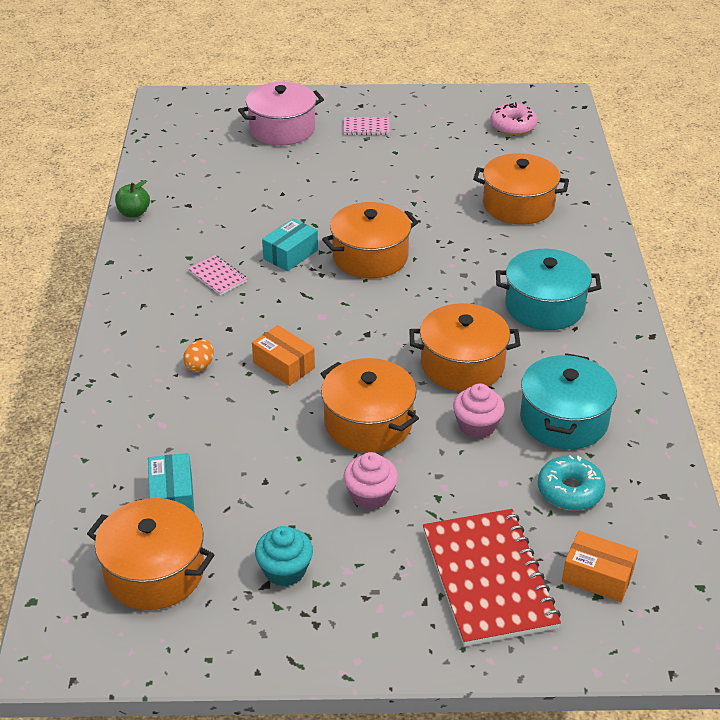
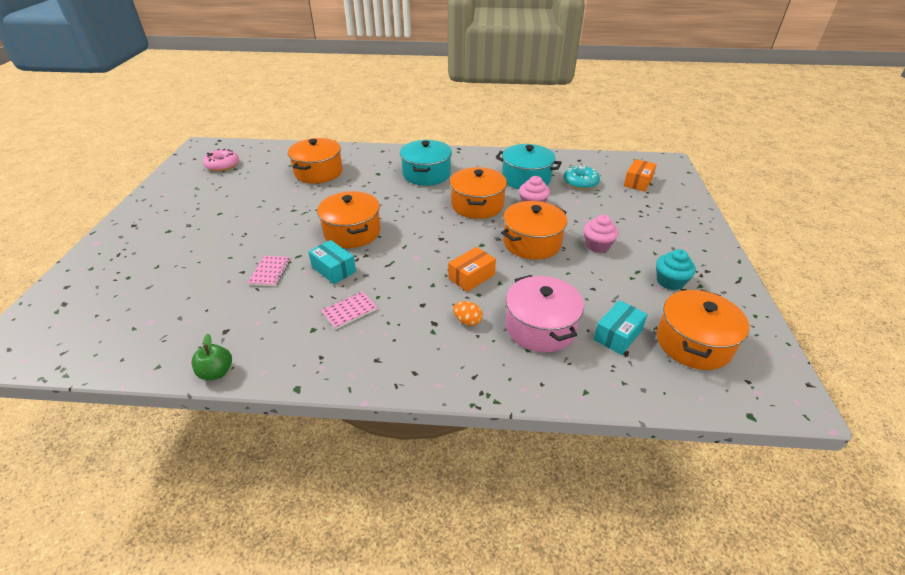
camera: 85 degrees left, 0 degrees up
turquoise box [148,453,195,513] -> turquoise box turned 45 degrees counterclockwise [593,300,648,355]
pink pot [238,82,324,146] -> pink pot moved to [505,275,584,353]
pink notebook [344,117,389,135] -> pink notebook moved to [248,256,291,286]
red notebook [423,509,561,646] -> none

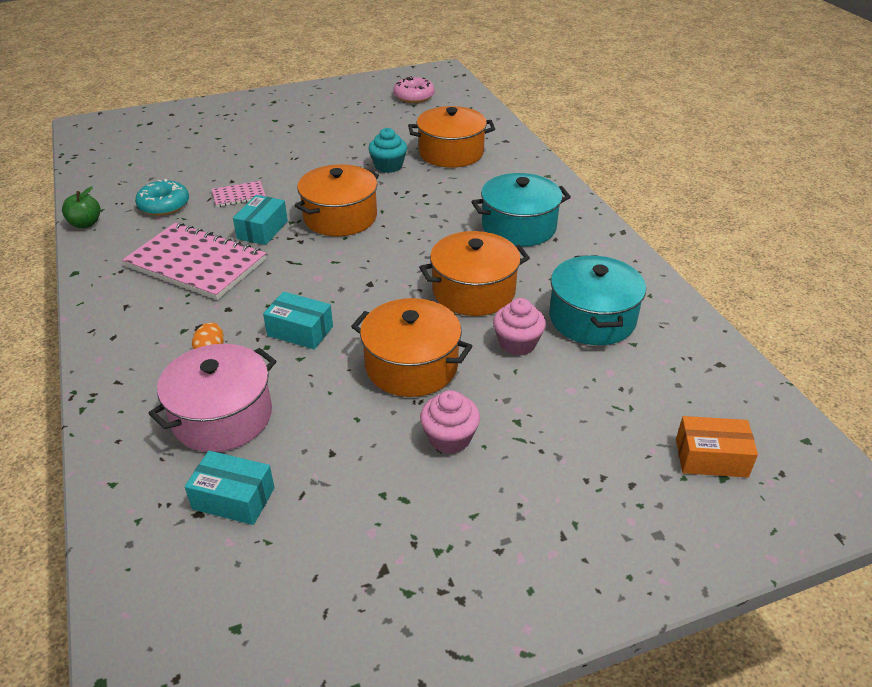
camera: 65 degrees right, 0 degrees up
pink notebook [321,291,377,329] -> pink notebook [122,223,266,300], size x2.16
orange box [448,247,496,292] -> turquoise box [263,292,333,349]
turquoise donut [564,165,600,190] -> turquoise donut moved to [135,179,189,216]
turquoise cupcake [656,249,696,290] -> turquoise cupcake moved to [368,128,407,173]
orange pot [657,289,749,370] -> none

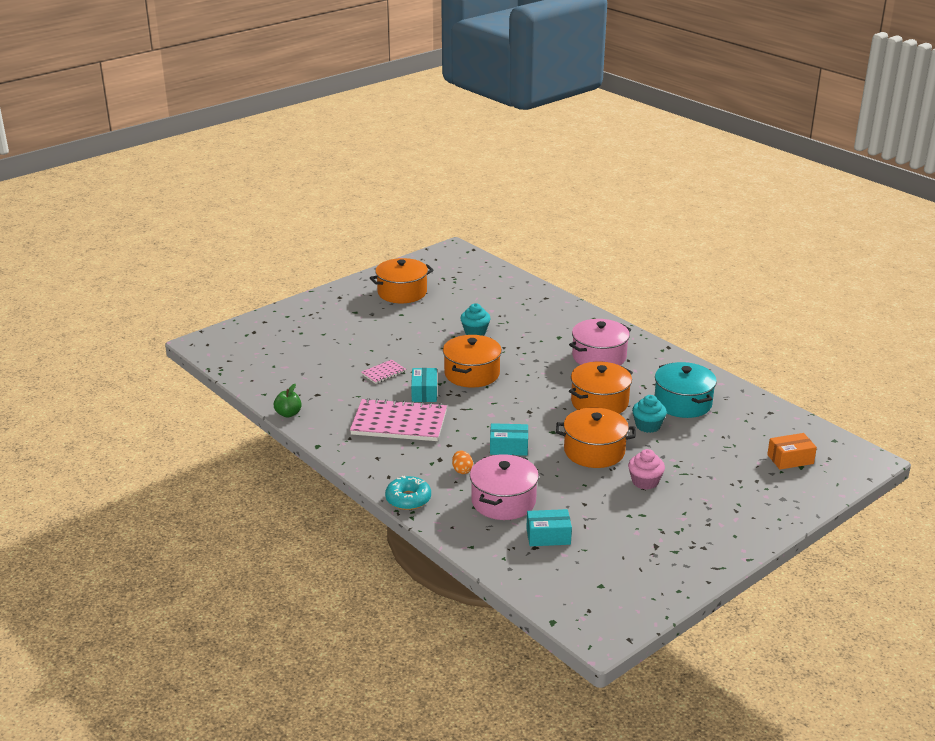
camera: 20 degrees left, 10 degrees down
turquoise donut [135,179,189,216] -> turquoise donut moved to [385,476,431,510]
pink donut [393,76,435,103] -> none
orange pot [408,106,495,168] -> orange pot moved to [370,258,434,303]
turquoise pot [471,173,571,247] -> pink pot [569,319,631,366]
pink cupcake [493,298,546,356] -> turquoise cupcake [632,395,667,433]

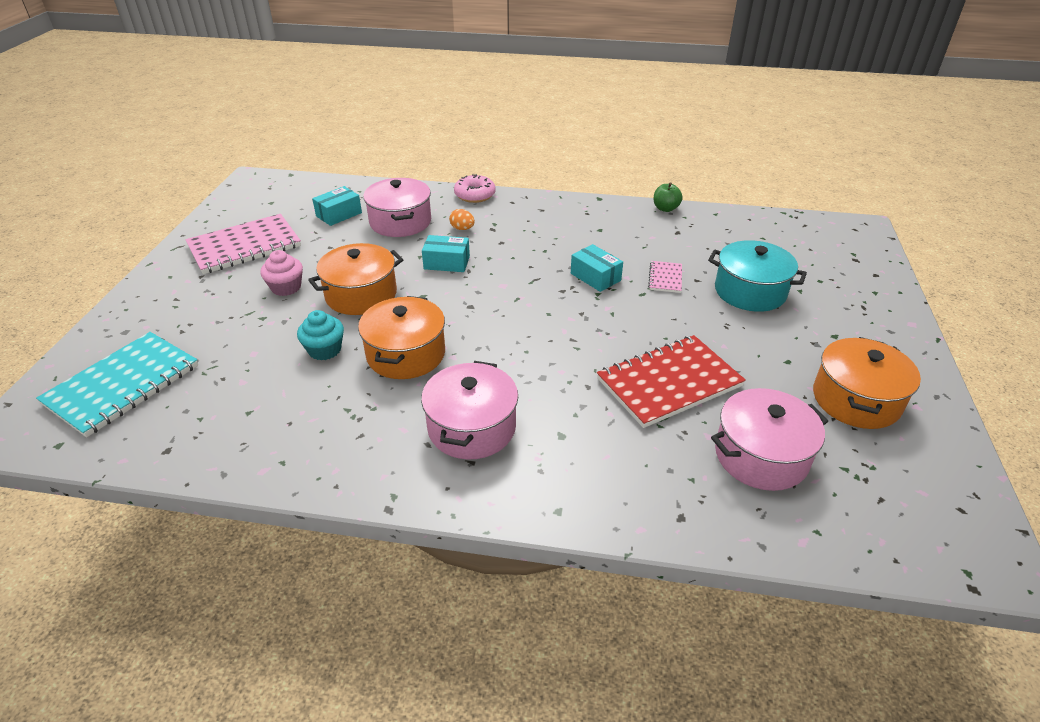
camera: 140 degrees right, 10 degrees up
pink notebook [350,398,447,441] -> pink notebook moved to [185,214,301,274]
turquoise donut [385,476,431,510] -> pink donut [454,174,496,203]
orange pot [443,335,502,388] -> none
turquoise cupcake [460,303,491,336] -> red notebook [597,335,746,428]
turquoise box [490,423,528,456] -> turquoise box turned 45 degrees clockwise [422,235,470,272]
turquoise pot [655,362,717,418] -> turquoise pot moved to [708,240,807,312]
orange box [767,433,817,470] -> turquoise notebook [36,332,198,437]
none -> pink pot [711,388,828,491]

